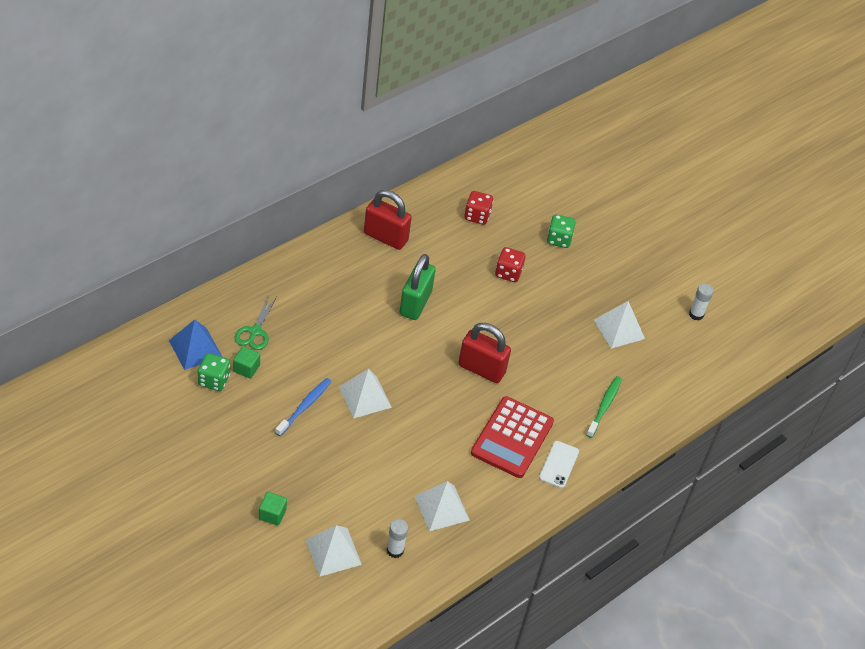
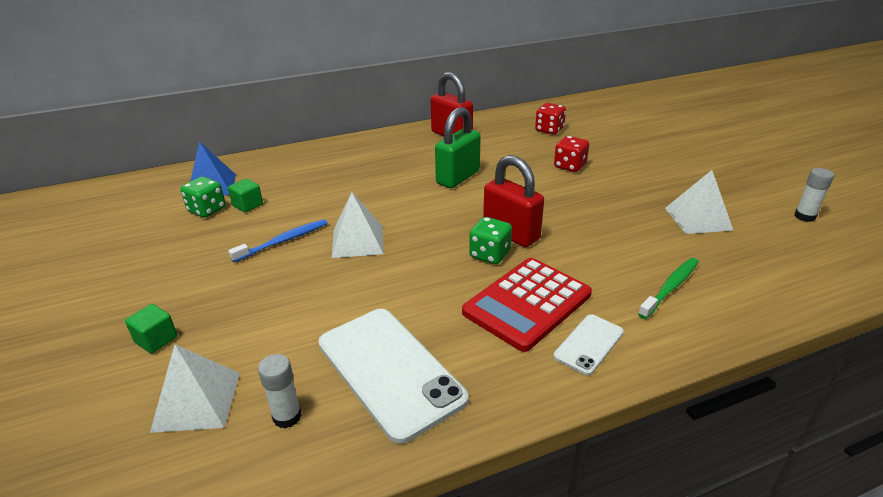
camera: 25 degrees right, 15 degrees down
green scissors [235,295,277,350] -> none
white pyramid [415,481,470,531] -> white phone [318,309,469,444]
green dice [547,214,576,248] -> green dice moved to [469,217,512,264]

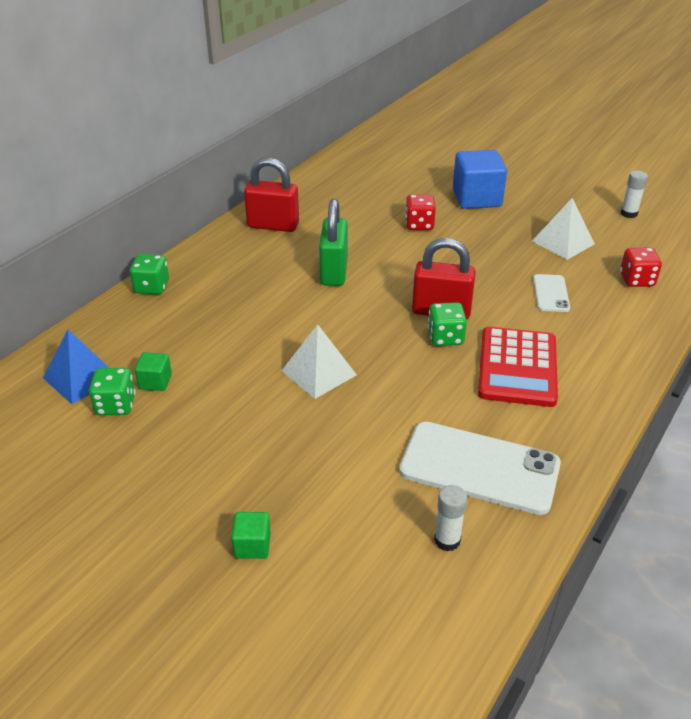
camera: 35 degrees left, 5 degrees up
white pyramid [150,344,240,433] -> none
blue toothbrush [228,219,327,262] -> none
red dice [535,103,566,135] -> red dice moved to [620,248,662,287]
white phone [553,314,624,375] -> white phone moved to [533,274,570,312]
green toothbrush [638,258,699,319] -> none
none -> green dice [130,254,169,295]
none -> blue cube [453,150,507,209]

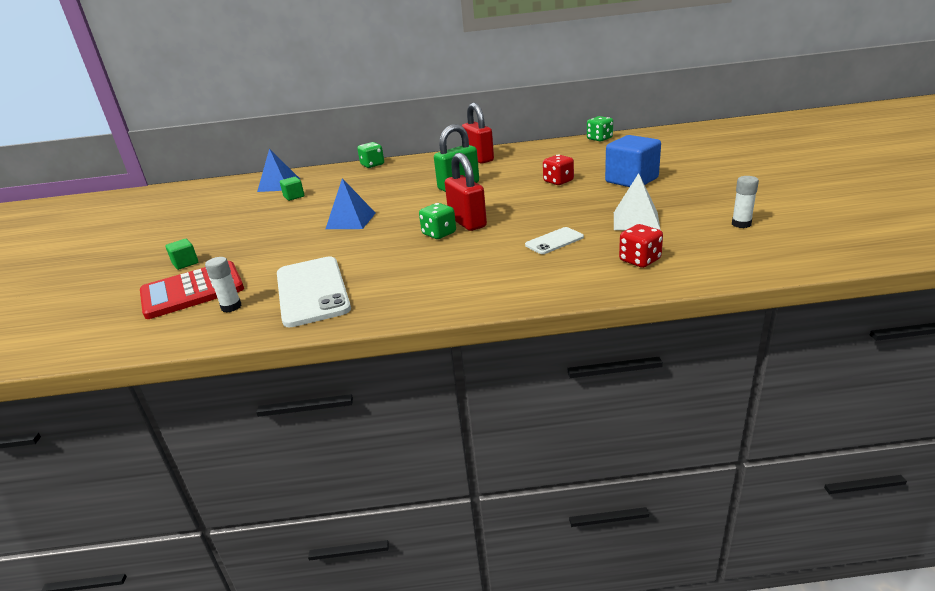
camera: 55 degrees right, 10 degrees down
green dice [89,368,136,415] -> green dice moved to [587,116,613,142]
white pyramid [281,324,357,399] -> blue pyramid [326,178,376,229]
red calculator [478,327,558,407] -> red calculator moved to [140,261,244,319]

